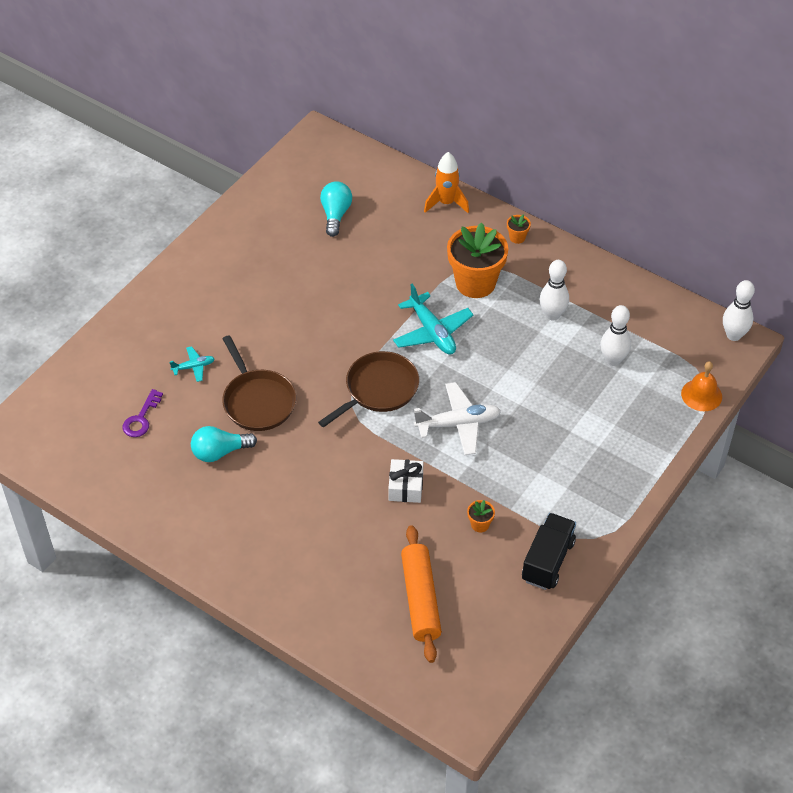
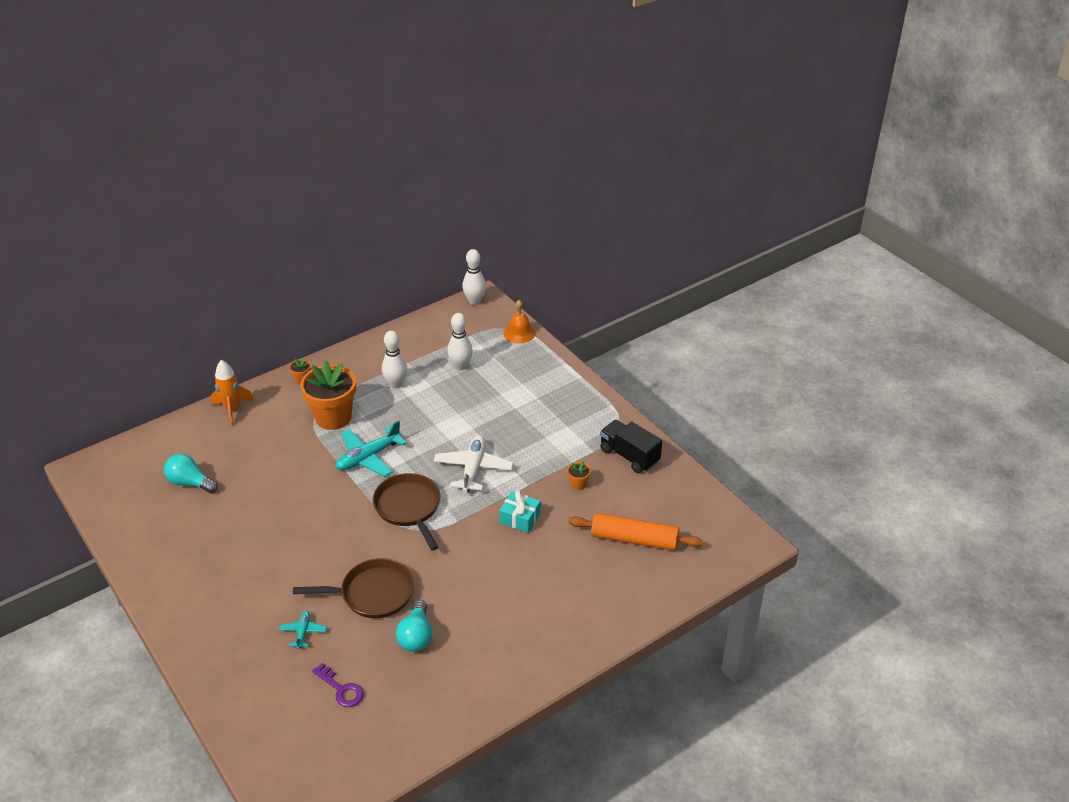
camera: 70 degrees left, 10 degrees down
white gift [388,459,423,503] -> turquoise gift [499,490,541,533]
turquoise plane [393,284,473,355] -> turquoise plane turned 150 degrees clockwise [335,420,407,477]

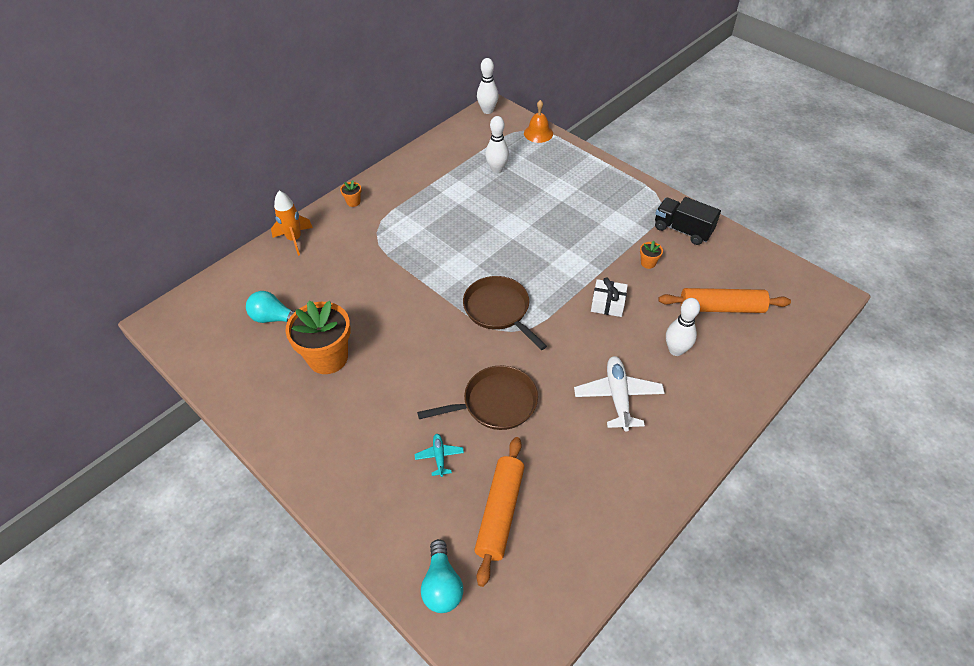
camera: 10 degrees left, 10 degrees up
orange flower pot [300,360,356,430] -> orange flower pot moved to [286,300,351,374]
purple key [312,663,364,707] -> orange rolling pin [474,437,525,587]
turquoise plane [335,420,407,477] -> none
white bowling pin [382,331,407,389] -> white bowling pin moved to [666,298,700,356]
turquoise light bulb [396,600,432,652] -> turquoise light bulb moved to [421,539,463,613]
white plane [434,435,513,492] -> white plane moved to [574,356,665,432]
turquoise gift [499,490,541,533] -> white gift [591,277,628,317]

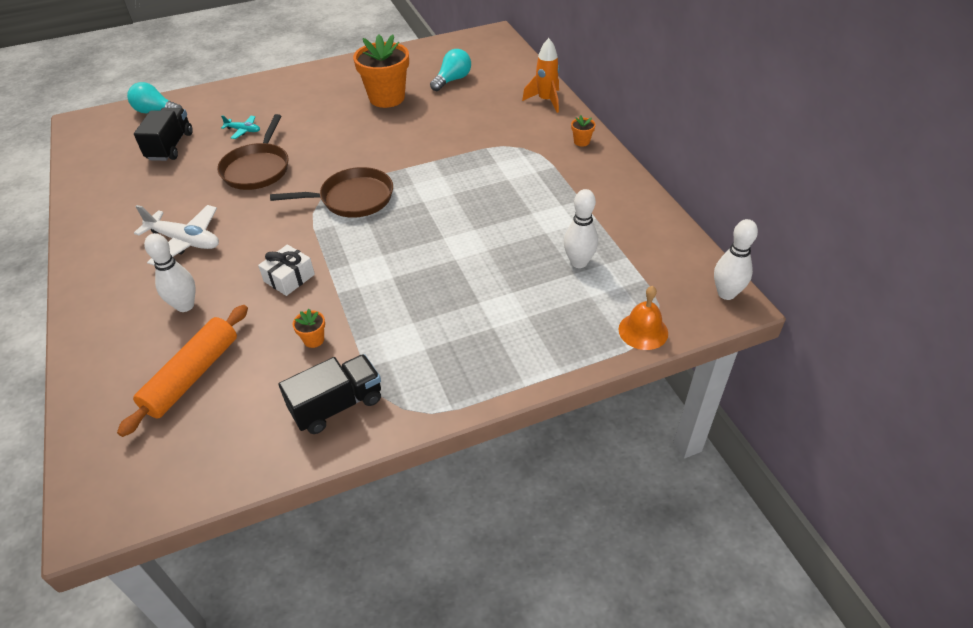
camera: 115 degrees right, 5 degrees down
orange rolling pin [474,437,525,587] -> black truck [134,108,193,161]

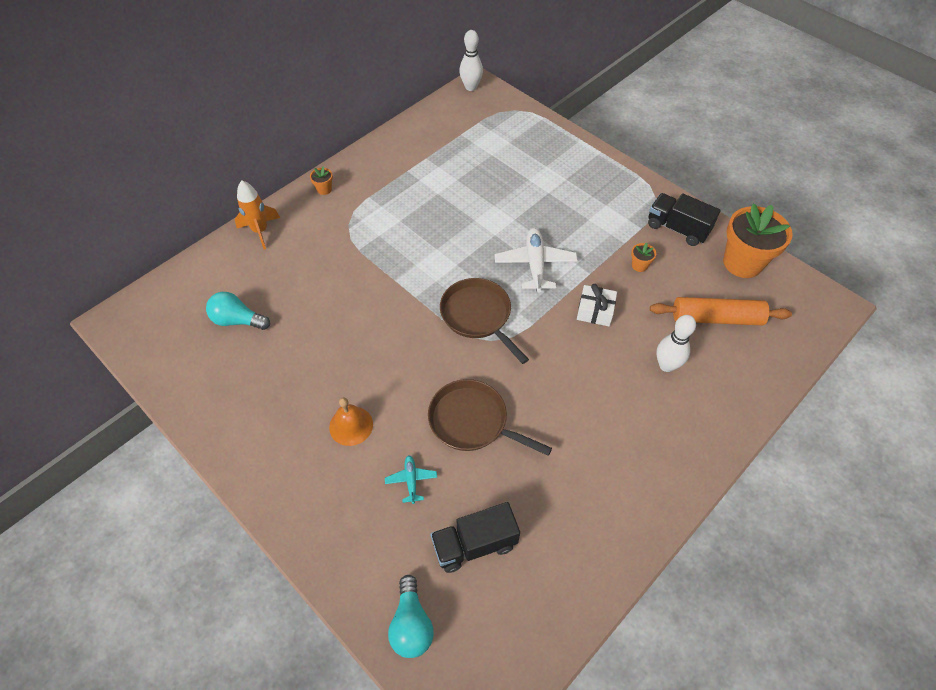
camera: 115 degrees left, 10 degrees up
white plane [134,205,219,266] -> white plane moved to [495,228,578,293]
brown pan [217,114,289,190] -> brown pan turned 135 degrees counterclockwise [428,379,552,456]
orange flower pot [353,34,409,108] -> orange flower pot moved to [723,203,793,278]
white bowling pin [564,189,598,268] -> none
orange bell [618,286,668,350] -> orange bell moved to [329,397,373,446]

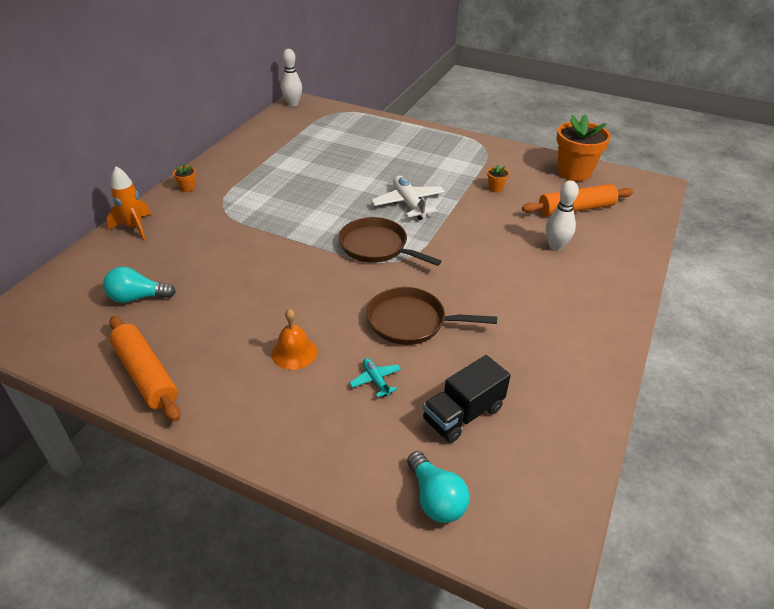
camera: 20 degrees left, 15 degrees down
white gift [577,284,617,326] -> none
black truck [648,193,721,246] -> none
none -> orange rolling pin [109,316,180,422]

